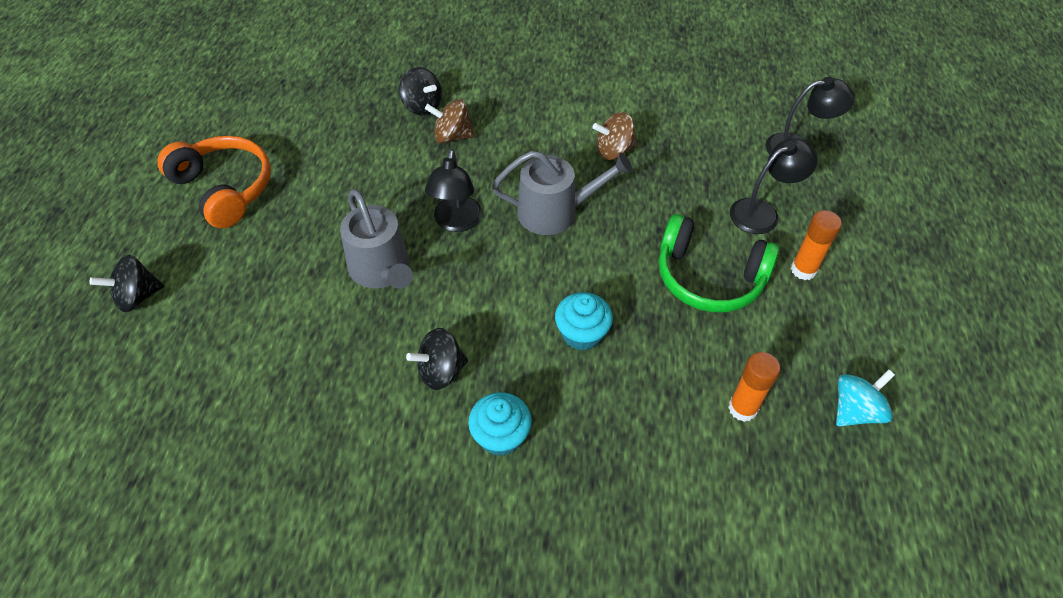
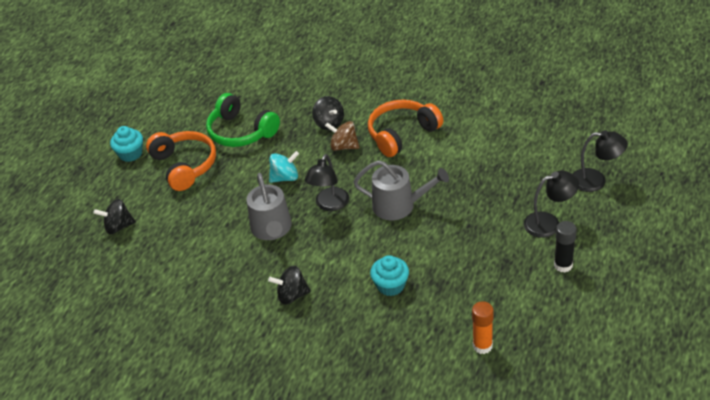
camera: 20 degrees right, 10 degrees down
turquoise cupcake [468,392,532,456] -> turquoise cupcake moved to [110,126,143,162]
brown spinning top [592,112,637,160] -> none
green headphones [659,214,779,312] -> green headphones moved to [206,93,280,147]
orange glue stick [791,210,842,280] -> black glue stick [554,221,577,273]
turquoise spinning top [836,369,895,426] -> turquoise spinning top moved to [269,151,299,183]
none -> orange headphones [368,100,443,157]

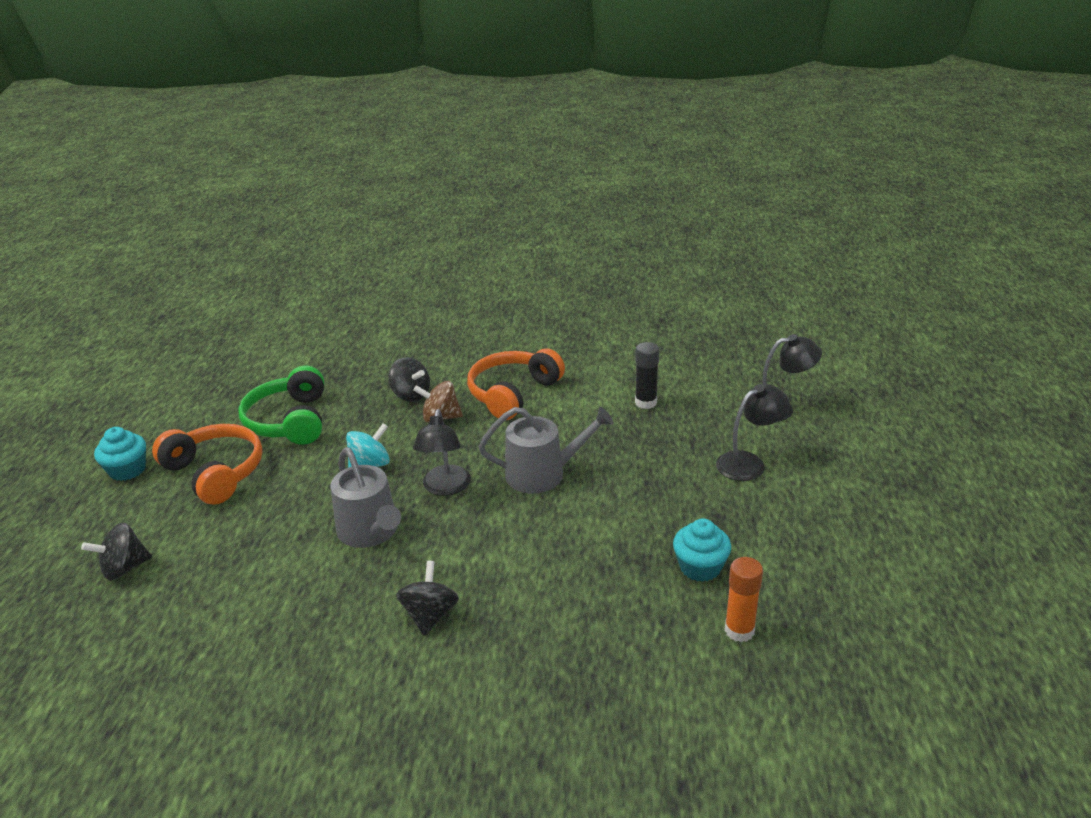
camera: 20 degrees left, 10 degrees down
green headphones [206,93,280,147] -> green headphones turned 60 degrees clockwise [238,366,324,445]
black spinning top [268,266,311,305] -> black spinning top turned 120 degrees clockwise [396,561,459,636]
turquoise cupcake [370,255,409,296] -> turquoise cupcake moved to [673,519,731,582]
black glue stick [554,221,577,273] -> black glue stick moved to [635,342,659,409]

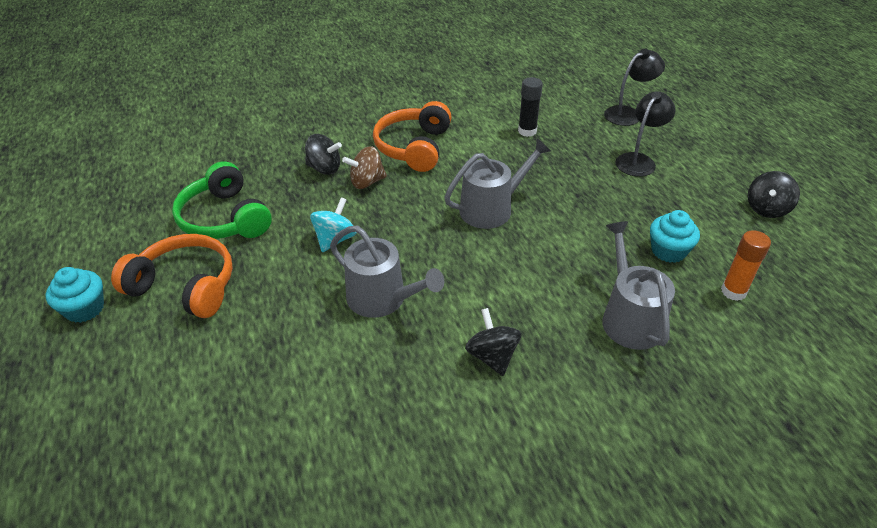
camera: 25 degrees left, 10 degrees up
black spinning top [81,523,152,581] -> black spinning top moved to [748,171,800,218]
black lamp [413,409,471,496] -> none
none -> grey watering can [602,221,675,350]

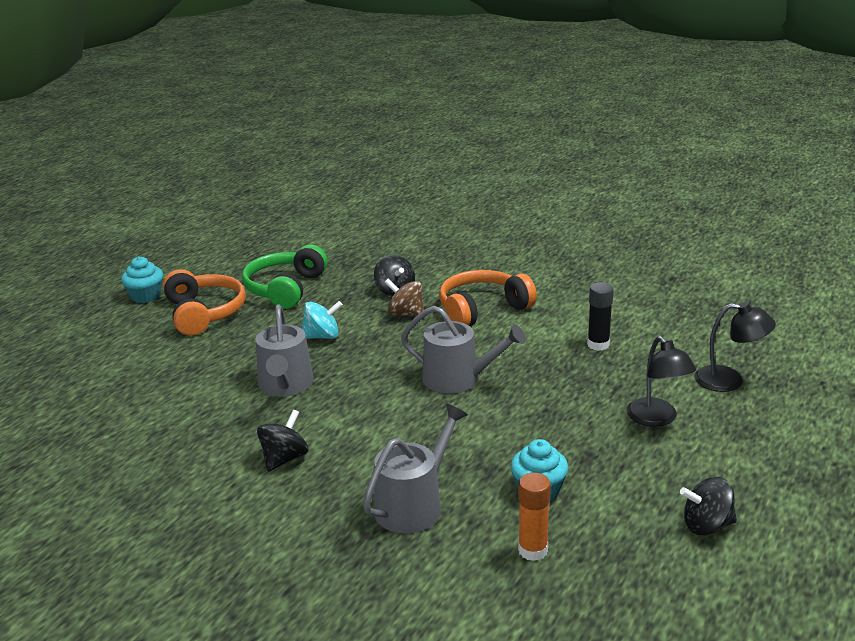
camera: 50 degrees right, 15 degrees down
black lamp [616,91,676,177] -> black lamp turned 75 degrees clockwise [627,336,696,427]

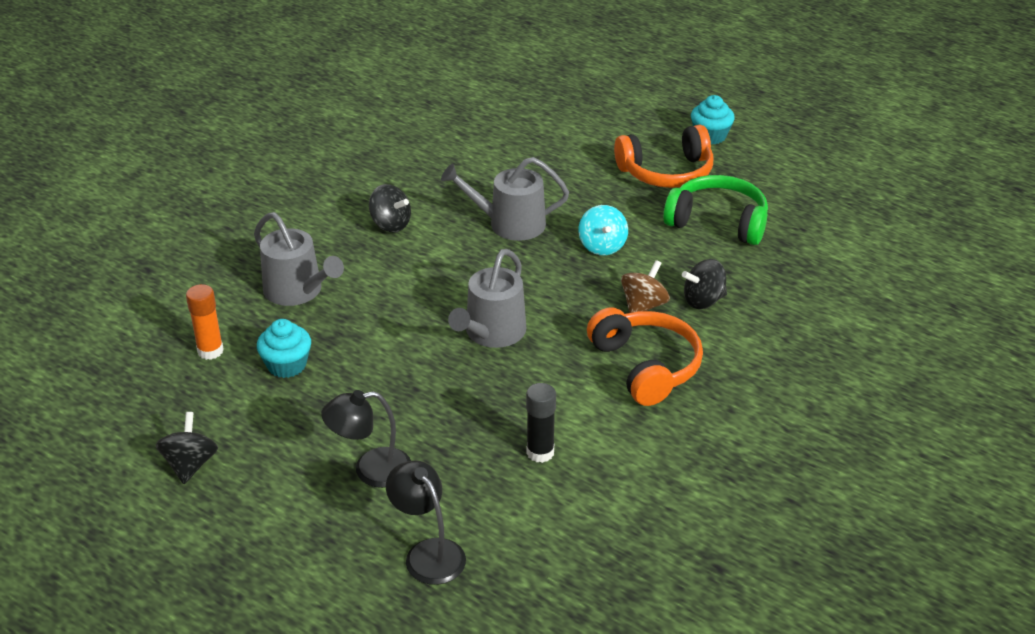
camera: 95 degrees right, 10 degrees up
black lamp [694,302,776,392] -> black lamp turned 120 degrees clockwise [386,461,466,585]

